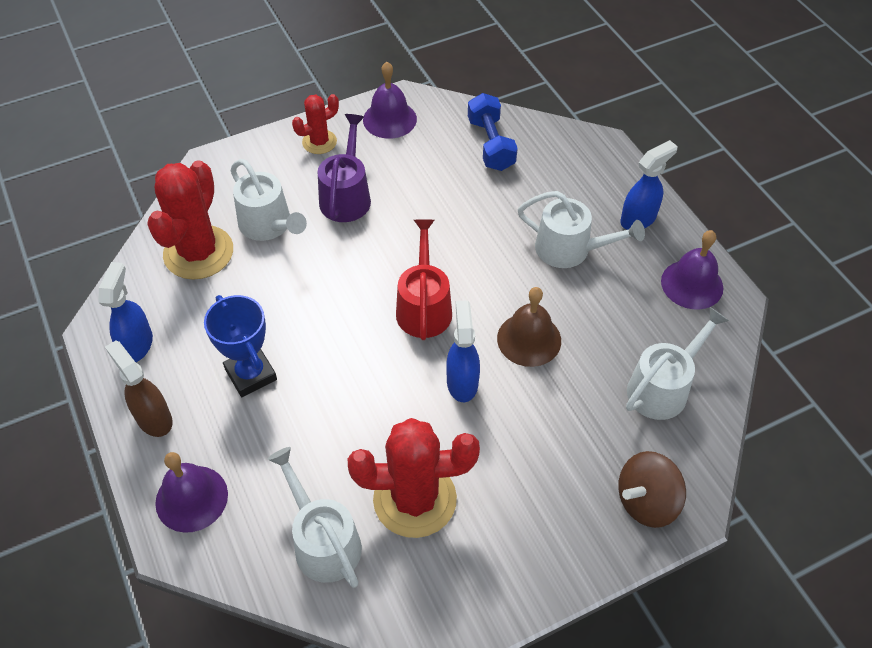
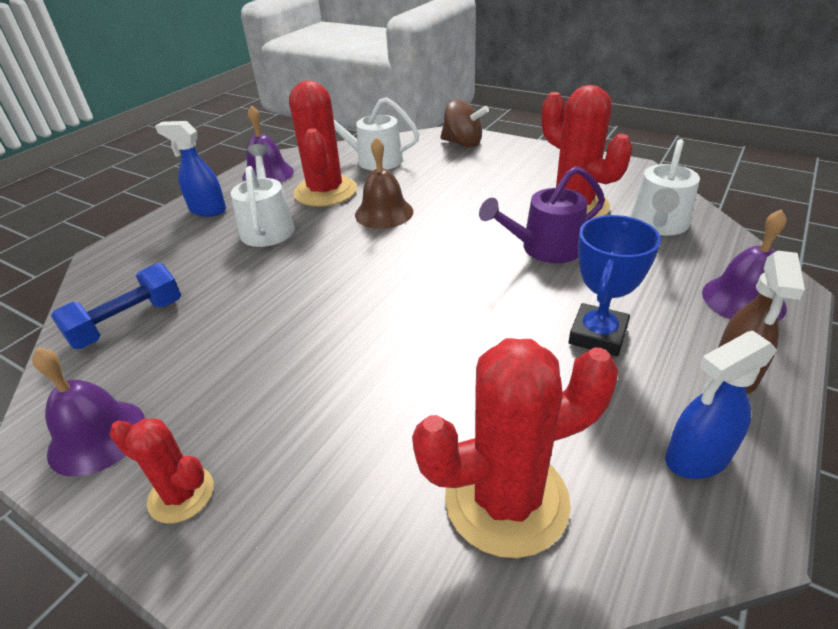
camera: 120 degrees left, 15 degrees down
white watering can [231,159,307,241] -> none
purple watering can [318,114,371,222] -> purple watering can moved to [479,166,605,263]
red watering can [396,220,452,340] -> none
blue spray bottle [446,300,480,402] -> none
none -> red cactus [289,80,357,207]

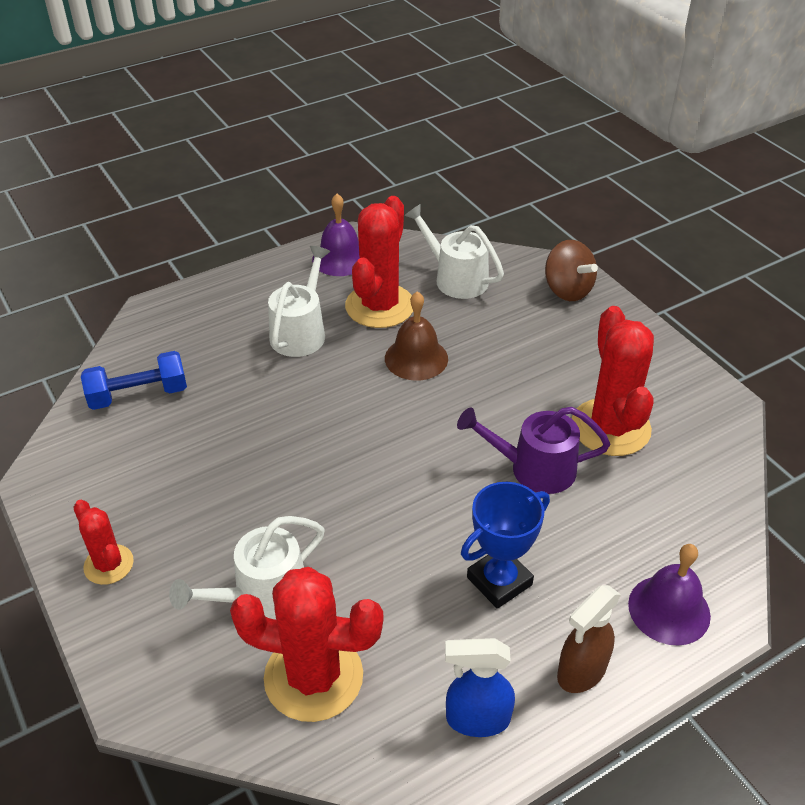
camera: 25 degrees right, 5 degrees up
purple bell [32,348,145,477] -> none
blue spray bottle [155,121,226,217] -> none
white watering can [631,139,700,236] -> white watering can moved to [169,516,325,619]

